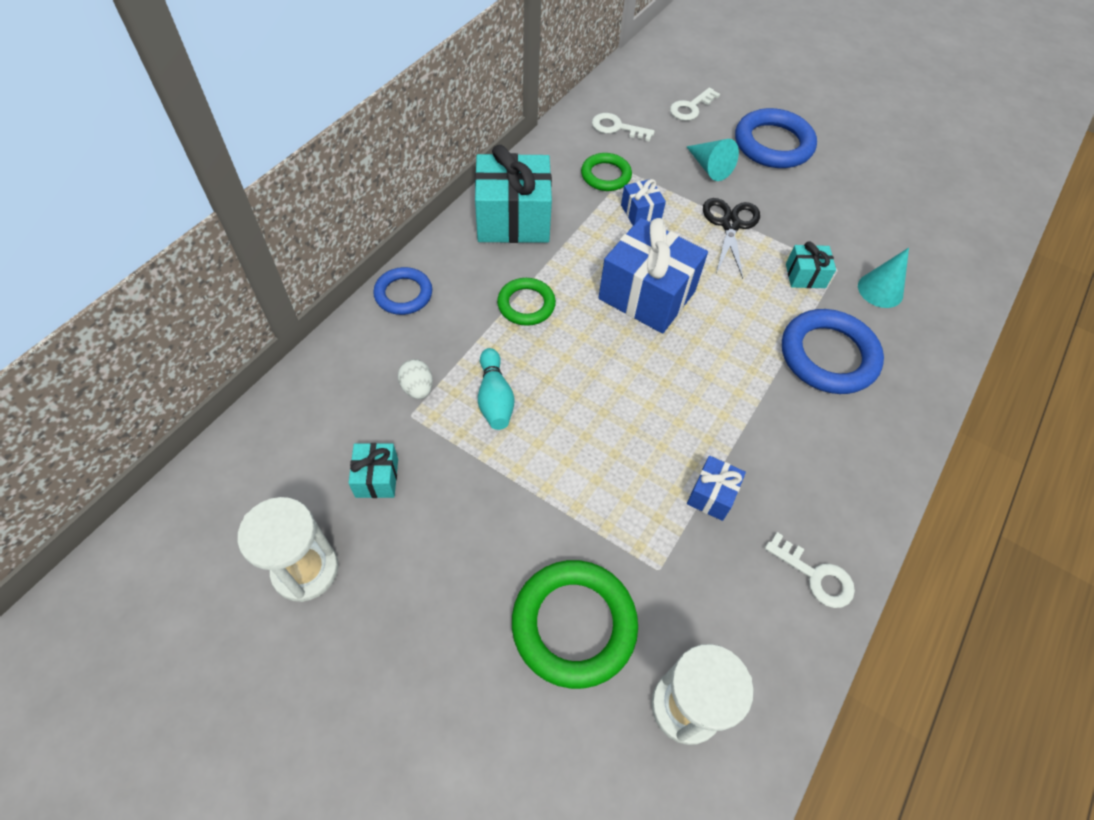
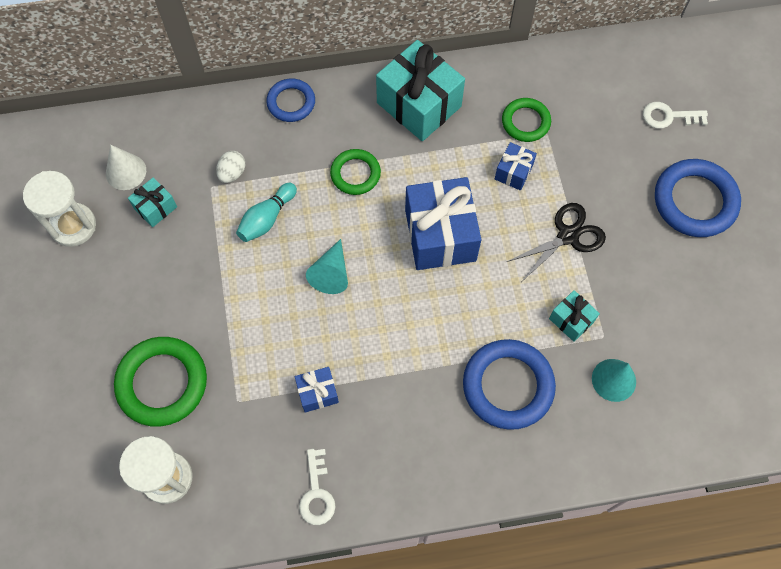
camera: 50 degrees right, 10 degrees up
white key [592,113,655,142] -> none
turquoise cone [686,139,739,181] -> turquoise cone moved to [306,239,348,294]
none -> white cone [106,145,146,190]

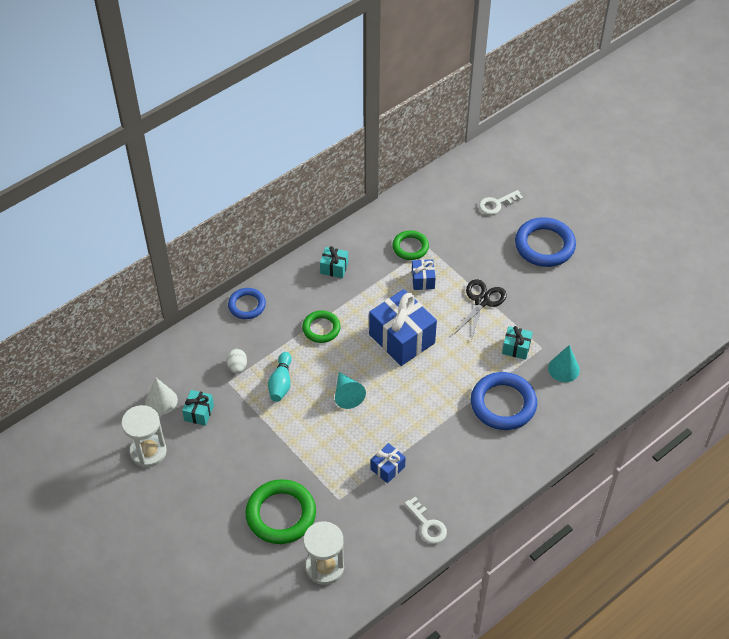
camera: 30 degrees left, 15 degrees down
turquoise gift [376,40,465,141] -> turquoise gift [320,246,348,278], size x0.48

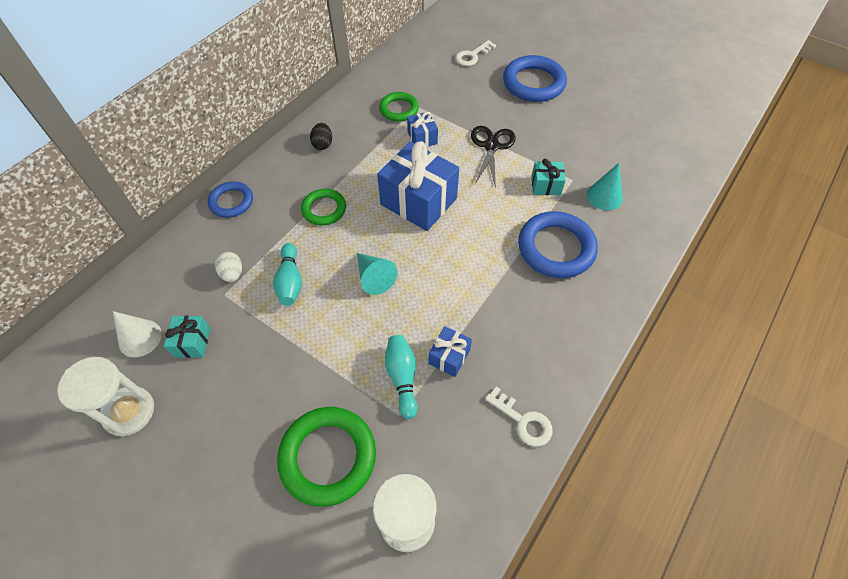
camera: 15 degrees left, 5 degrees up
turquoise gift [320,246,348,278] -> black egg [310,123,332,150]
none -> turquoise bowling pin [385,335,418,419]

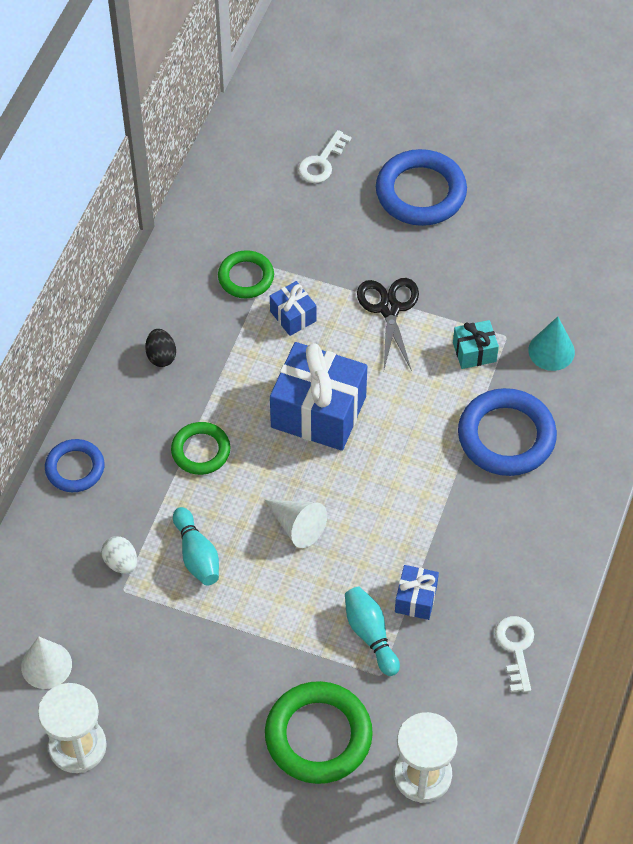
camera: 15 degrees left, 0 degrees up
turquoise gift [164,315,210,358] -> none
turquoise cone [357,253,397,295] -> white cone [265,500,327,548]
white key [485,386,552,447] -> white key turned 120 degrees counterclockwise [495,616,534,692]

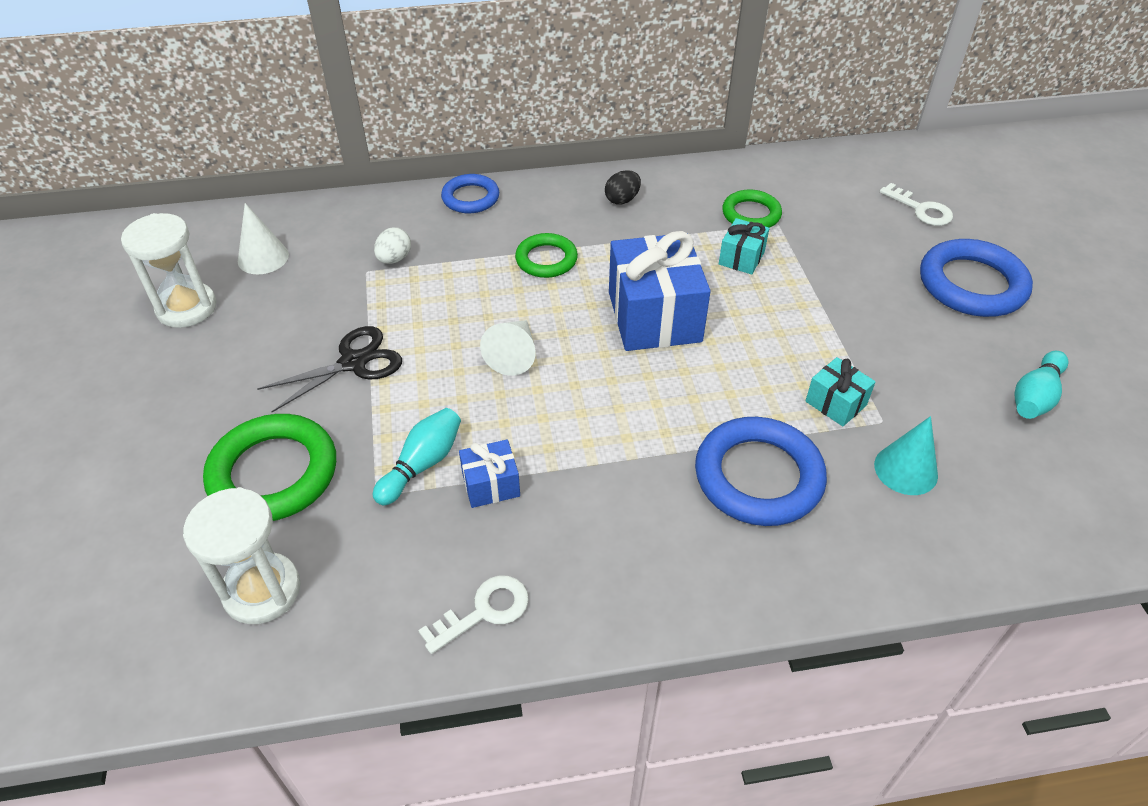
camera: 60 degrees right, 10 degrees down
turquoise bowling pin [173,507,219,585] -> turquoise bowling pin moved to [1014,351,1068,419]
blue gift [270,281,317,336] -> turquoise gift [719,218,769,275]
white key [298,130,351,183] -> white key turned 135 degrees counterclockwise [880,183,953,226]
black scissors [357,278,419,371] -> black scissors moved to [257,326,402,412]

